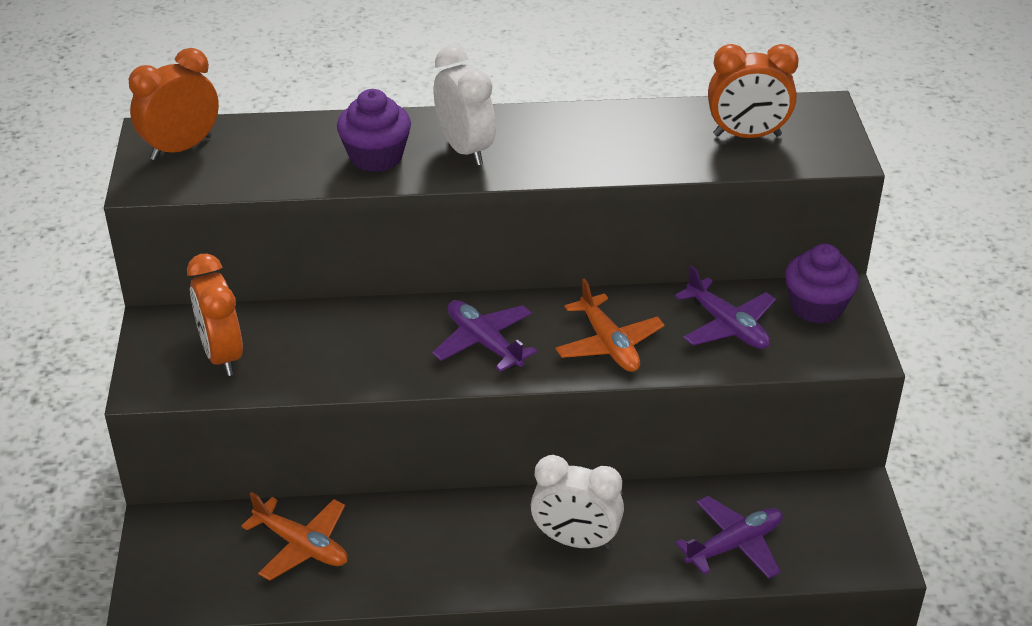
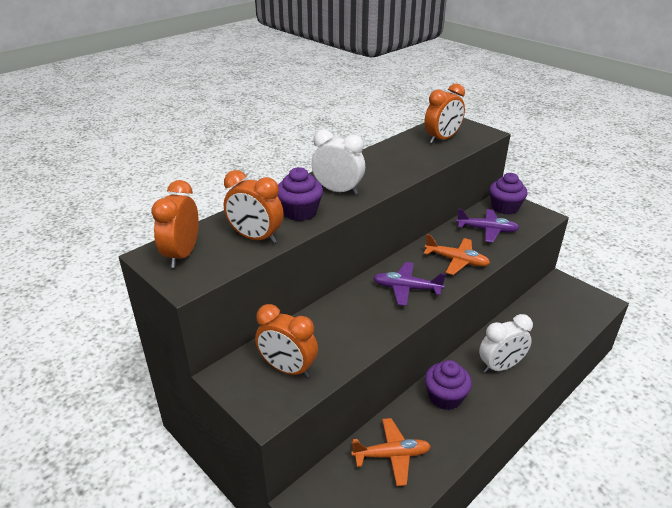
camera: 40 degrees left, 5 degrees down
purple plane [676,496,783,579] -> none
none -> orange clock [224,170,284,244]
none -> purple cupcake [425,360,472,410]

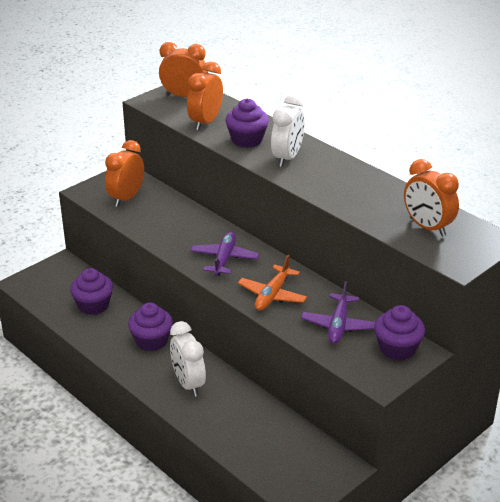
camera: 90 degrees right, 0 degrees up
orange plane [351,418,431,486] -> purple cupcake [70,268,113,315]

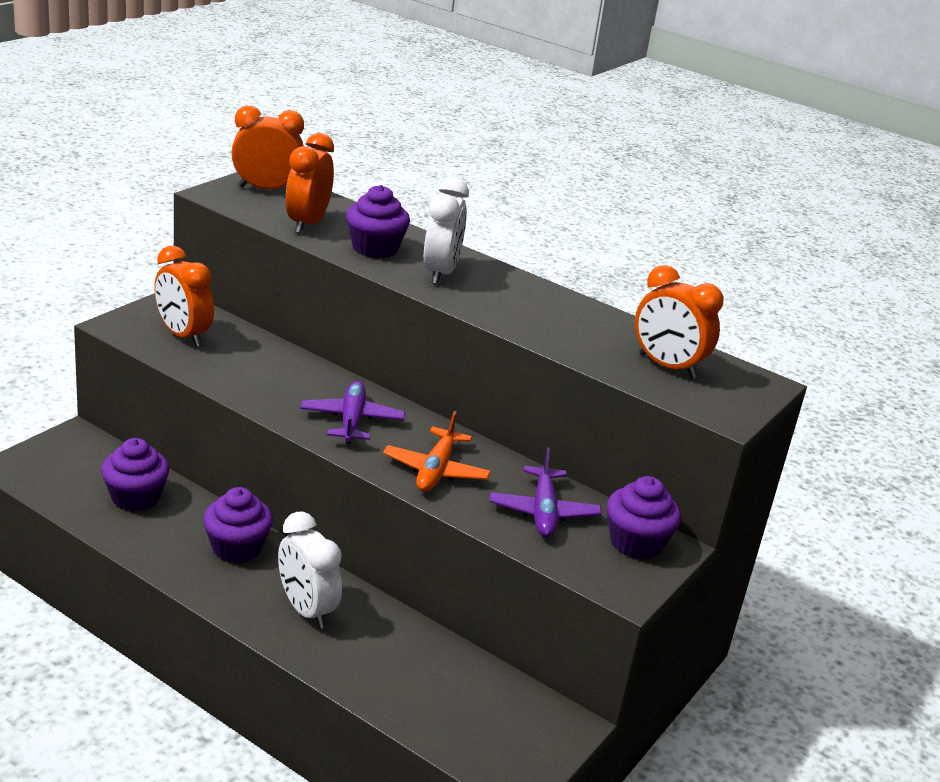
camera: 15 degrees left, 5 degrees down
orange clock [105,140,144,207] -> orange clock turned 60 degrees counterclockwise [154,246,214,347]

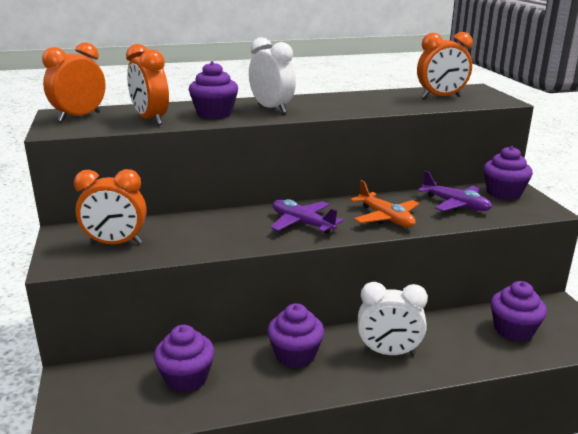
camera: 45 degrees left, 5 degrees down
none -> purple cupcake [491,281,547,341]

